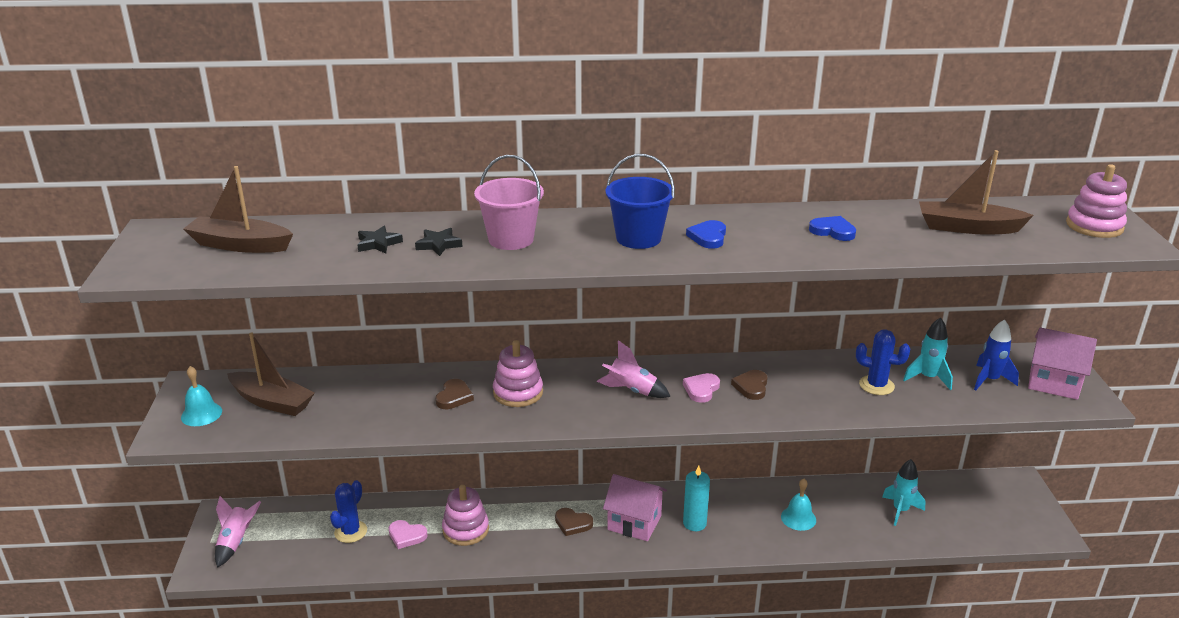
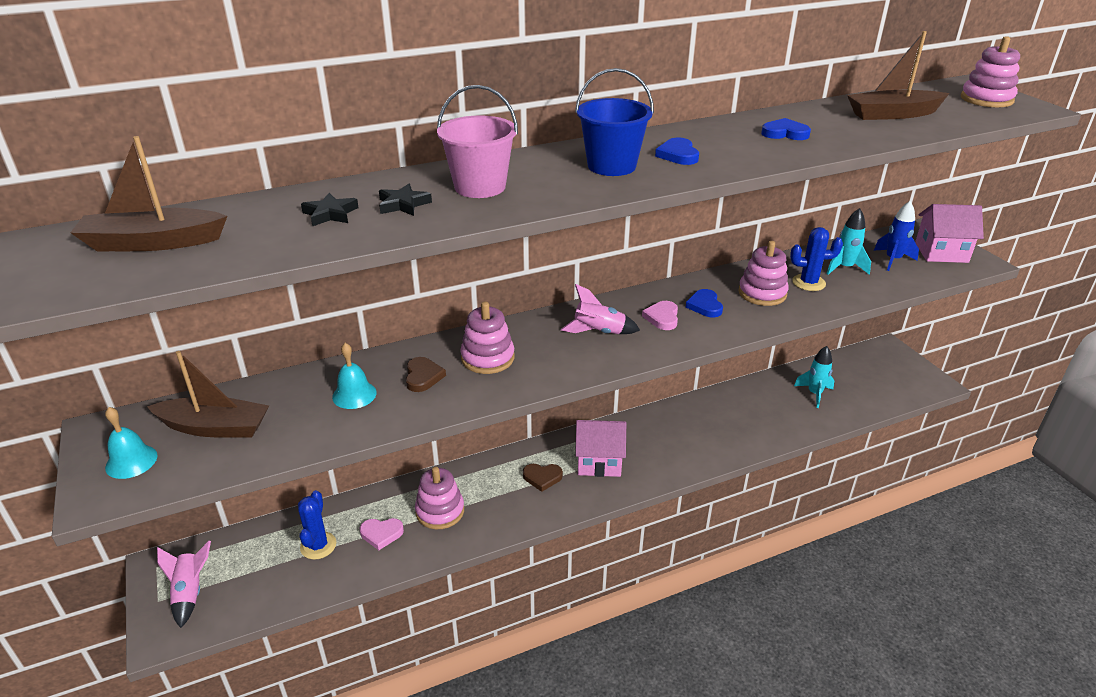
camera: 20 degrees left, 5 degrees up
turquoise candle [683,466,710,531] -> none
brown heart [731,370,768,400] -> blue heart [686,289,723,318]
turquoise bell [781,479,816,531] -> turquoise bell moved to [332,343,377,409]
none -> pink stacking toy [738,241,789,306]

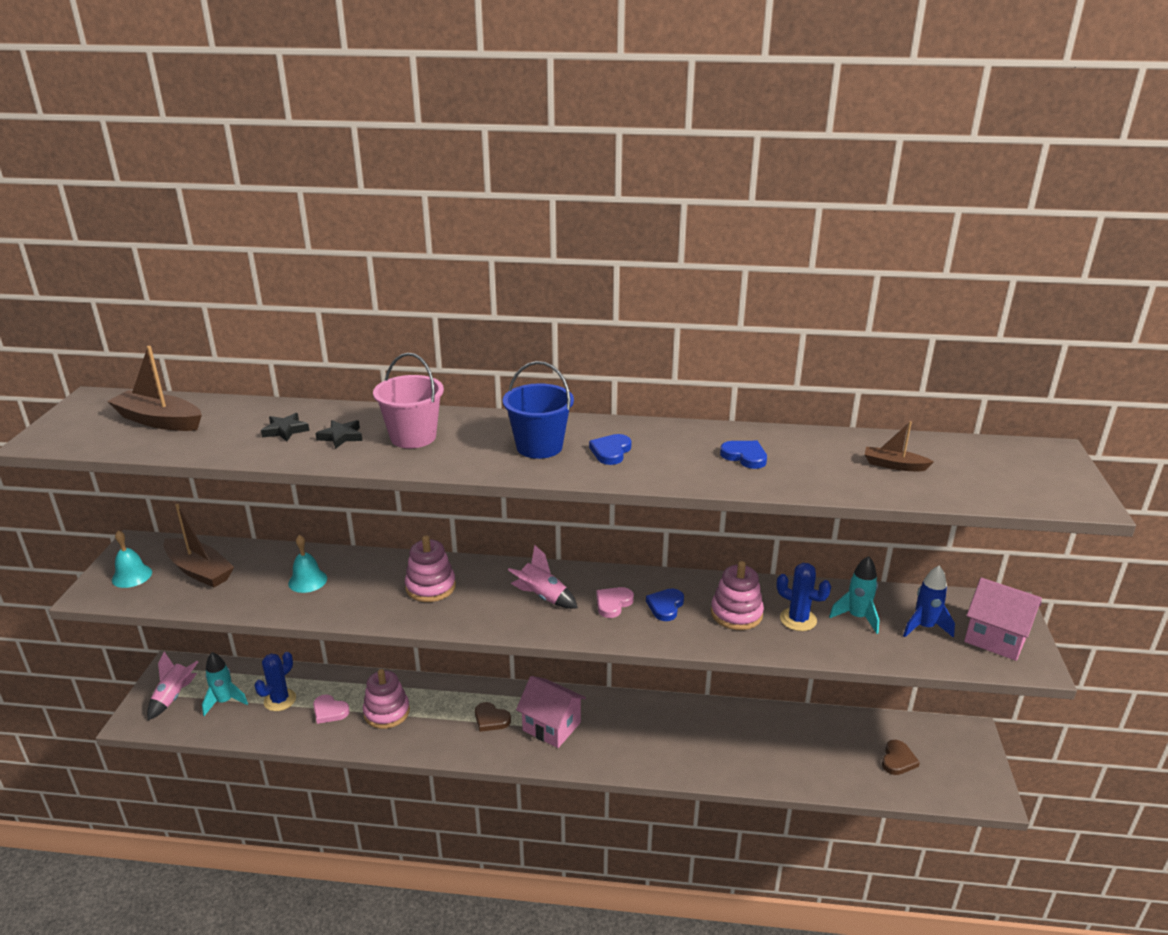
camera: 30 degrees right, 5 degrees down
brown heart [406,357,446,392] -> brown heart moved to [882,740,920,775]
turquoise rocket [794,346,834,408] -> turquoise rocket moved to [202,652,248,716]
brown boat [847,31,950,120] -> brown boat [865,421,934,471], size x0.56
pink stacking toy [961,36,1020,108] -> none

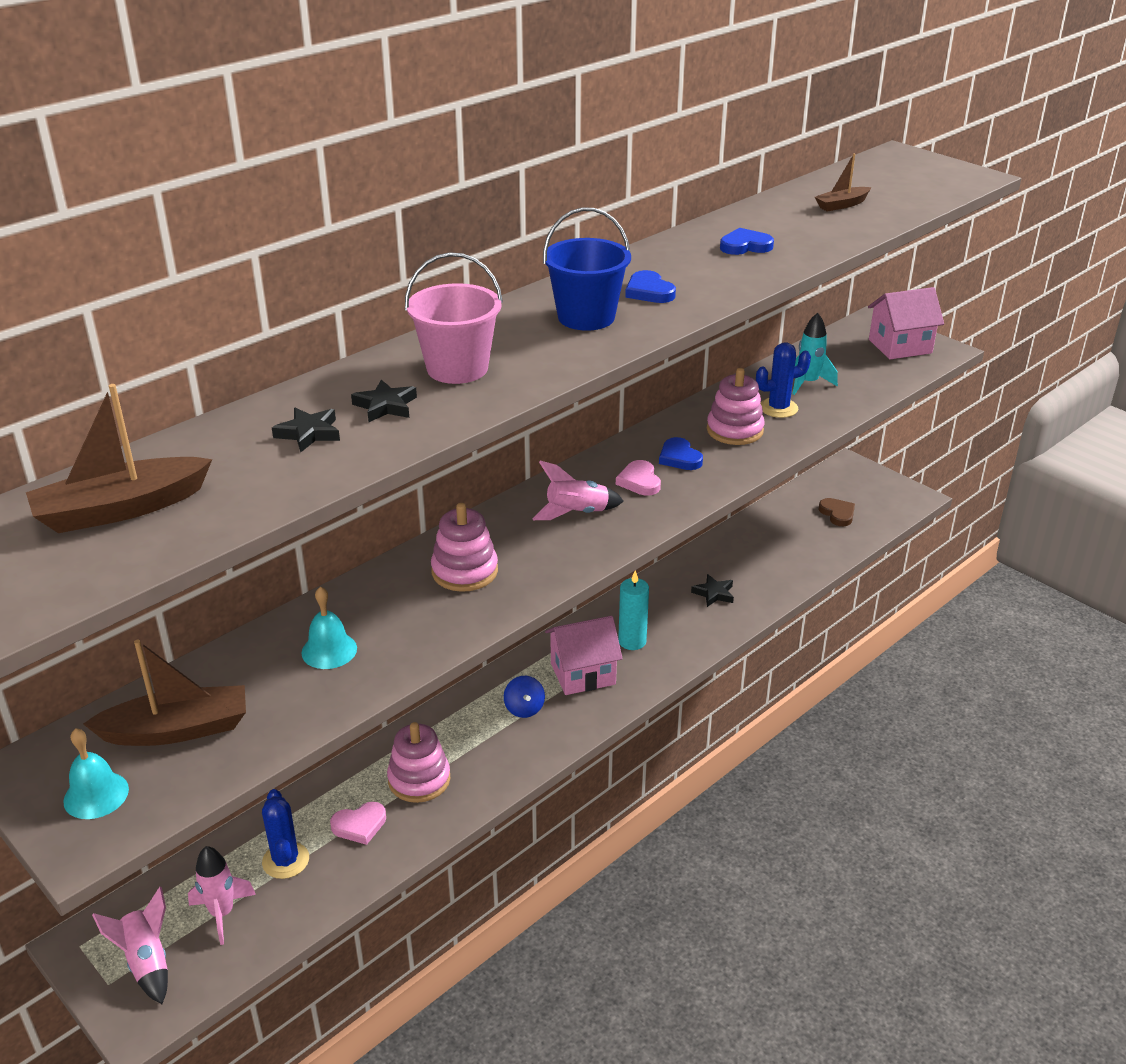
camera: 50 degrees left, 5 degrees up
turquoise rocket [202,652,248,716] -> pink rocket [188,846,256,945]
brown heart [475,702,511,732] -> blue spinning top [504,676,545,718]
blue rocket [903,565,955,638] -> none
none -> turquoise candle [618,570,649,650]
none -> black star [691,574,734,607]

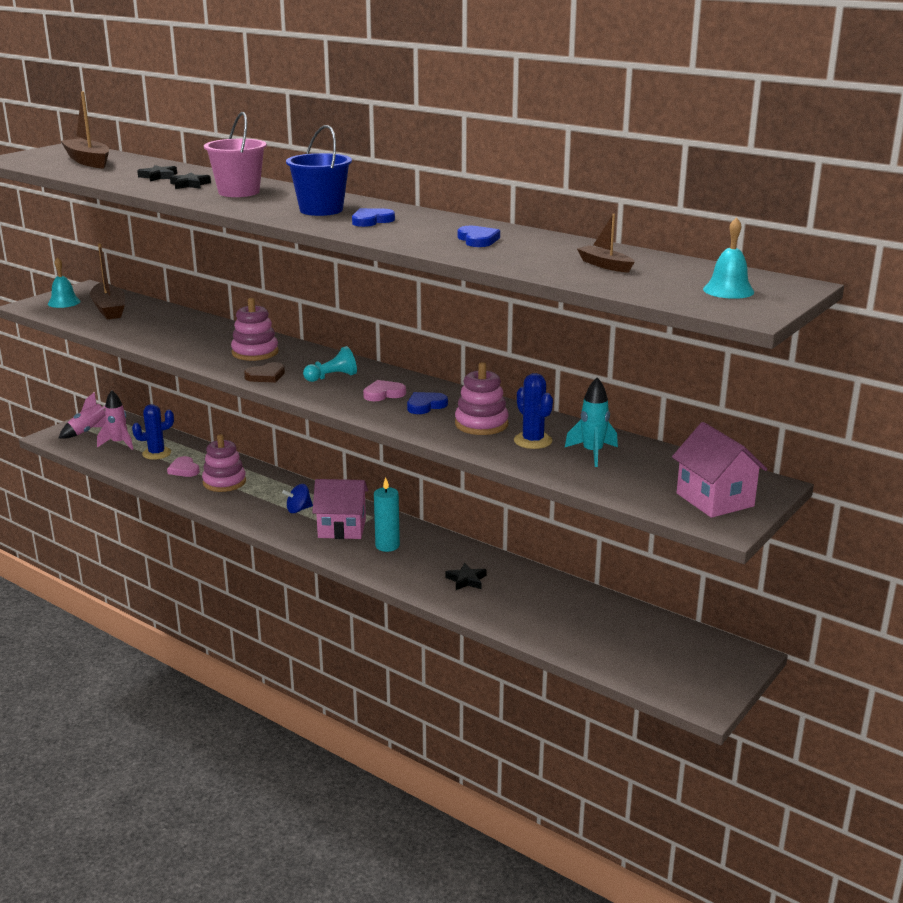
camera: 80 degrees right, 10 degrees down
turquoise bell [301,587,357,669] -> turquoise bell moved to [703,217,754,299]
pink rocket [532,461,624,520] -> turquoise pawn [303,346,357,382]
pink house [545,616,623,695] -> pink house turned 60 degrees counterclockwise [312,479,368,539]
brown heart [819,498,855,526] -> brown heart moved to [244,362,285,383]

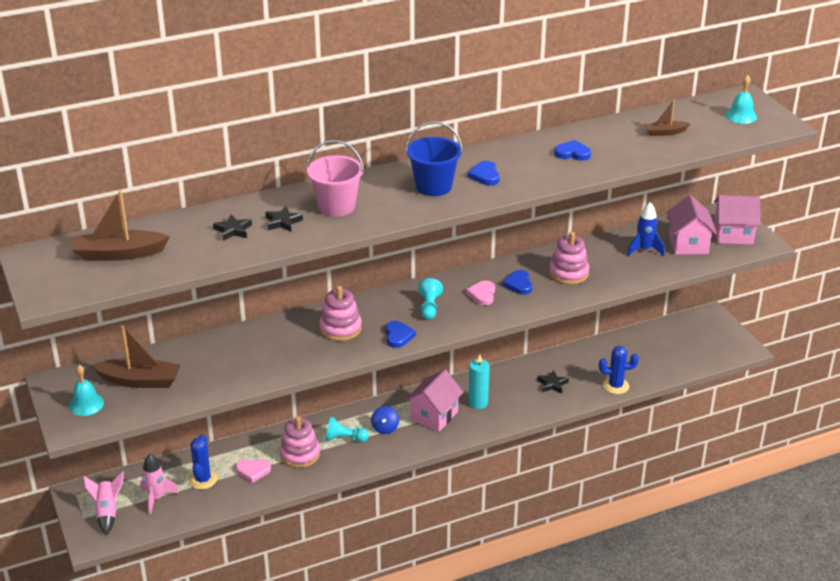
camera: 60 degrees left, 10 degrees up
brown heart [244,362,285,383] -> blue heart [385,321,416,348]
blue cactus [514,373,553,449] -> blue cactus moved to [599,346,639,394]
turquoise rocket [565,377,618,467] -> blue rocket [627,202,664,256]
none -> turquoise pawn [326,417,369,442]
none -> pink house [667,195,717,255]

